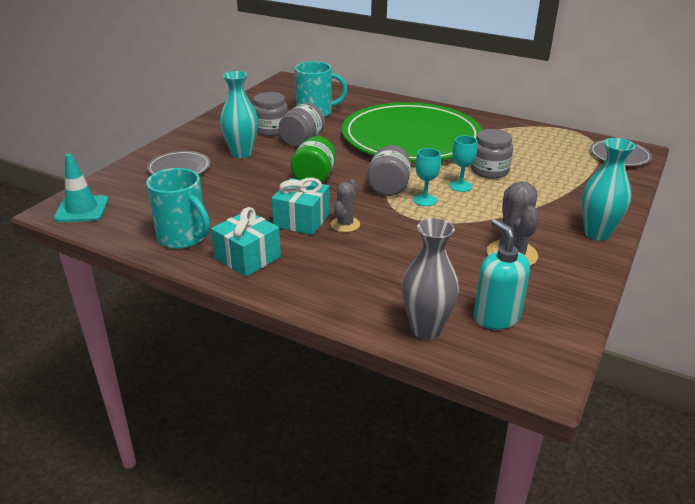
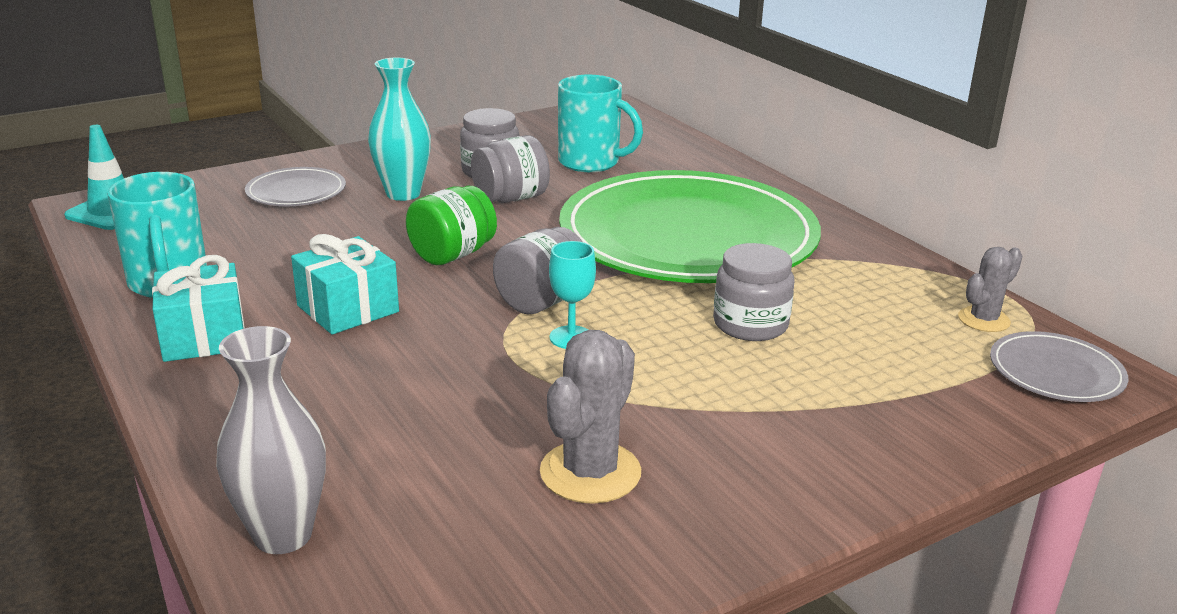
camera: 30 degrees right, 5 degrees down
grey cactus [331,179,360,232] -> grey cactus moved to [958,247,1022,332]
turquoise goblet [450,135,477,192] -> none
turquoise soap dispenser [474,219,530,329] -> none
turquoise vase [582,138,636,241] -> none

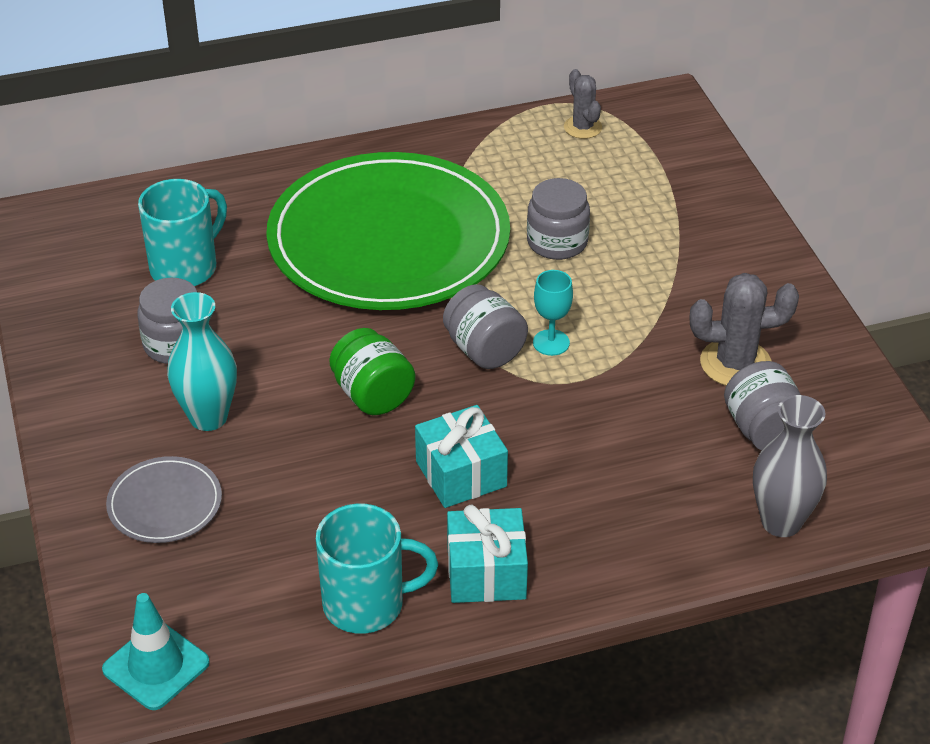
camera: 75 degrees left, 15 degrees up
grey jar [471,135,550,203] -> grey jar moved to [724,361,801,451]
grey cactus [540,330,641,504] -> grey cactus turned 45 degrees counterclockwise [690,273,799,386]
grey plate [990,331,1128,402] -> none

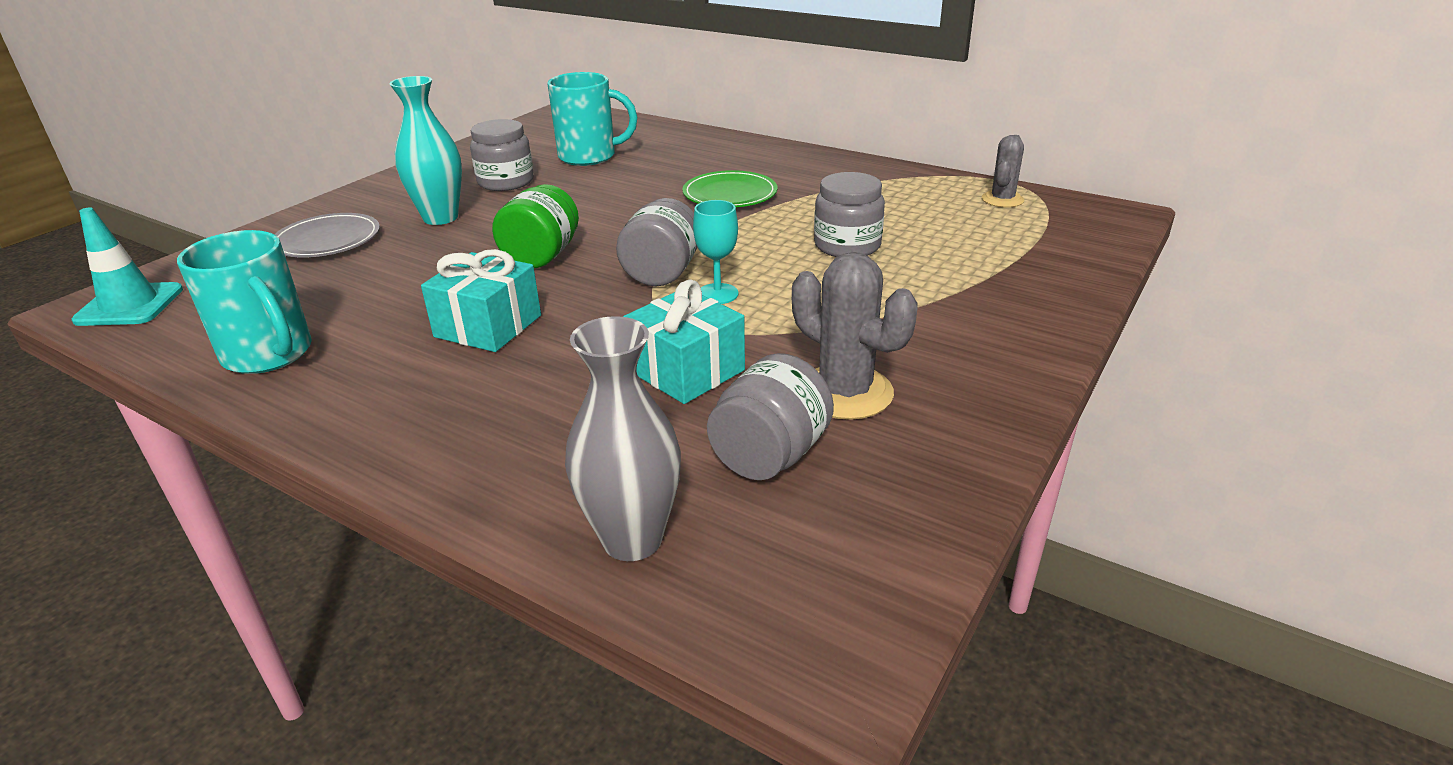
camera: 50 degrees right, 10 degrees down
green plate [266,152,510,310] -> green plate [682,170,777,207], size x0.41
turquoise gift [447,505,528,603] -> turquoise gift moved to [623,279,745,404]

